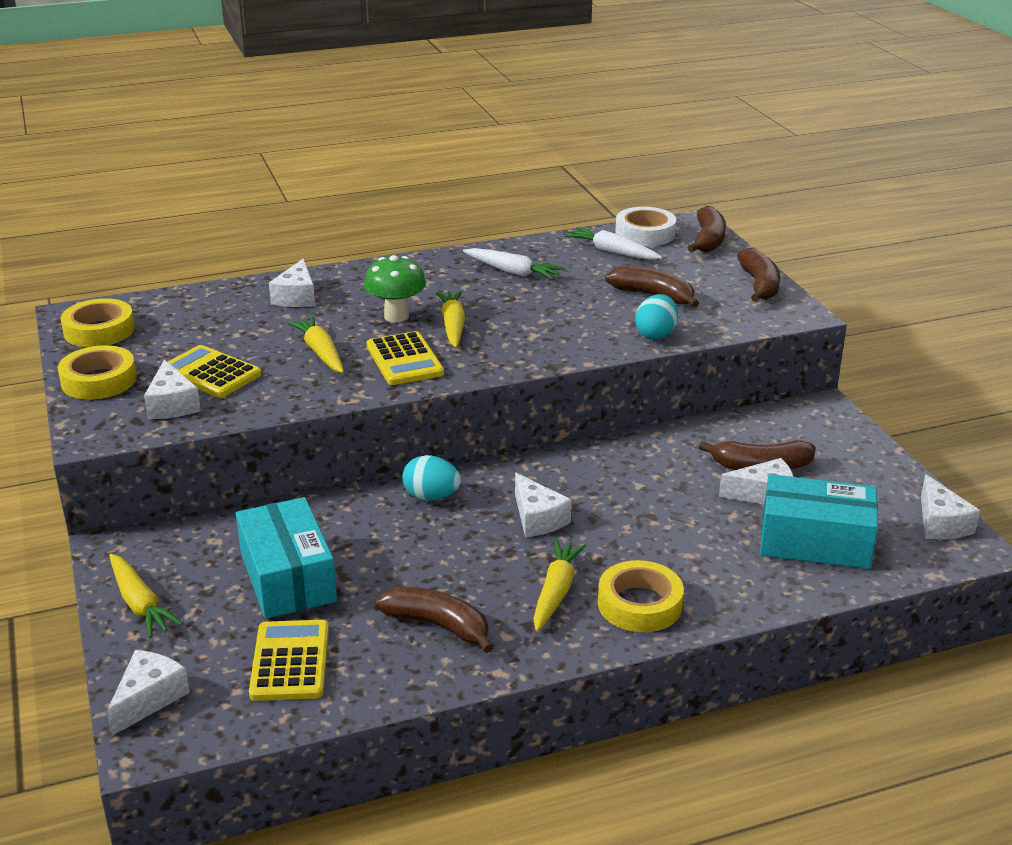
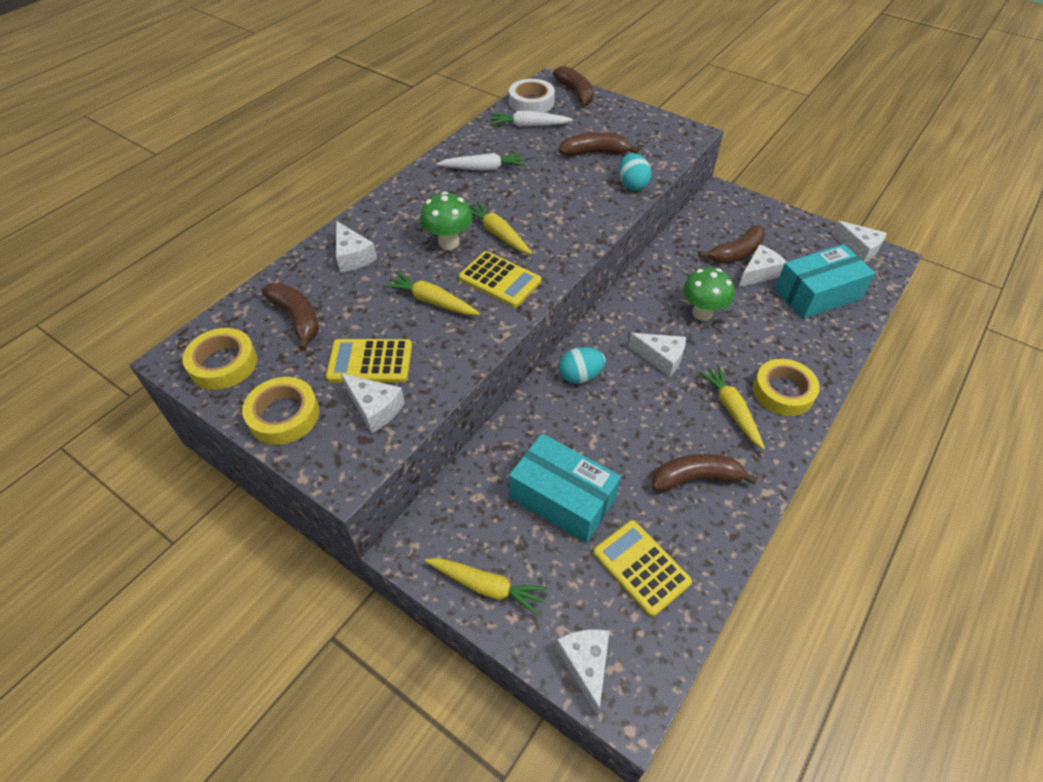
camera: 35 degrees left, 20 degrees up
brown banana [737,248,780,302] -> brown banana moved to [261,283,319,351]
none -> green mushroom [683,268,734,321]

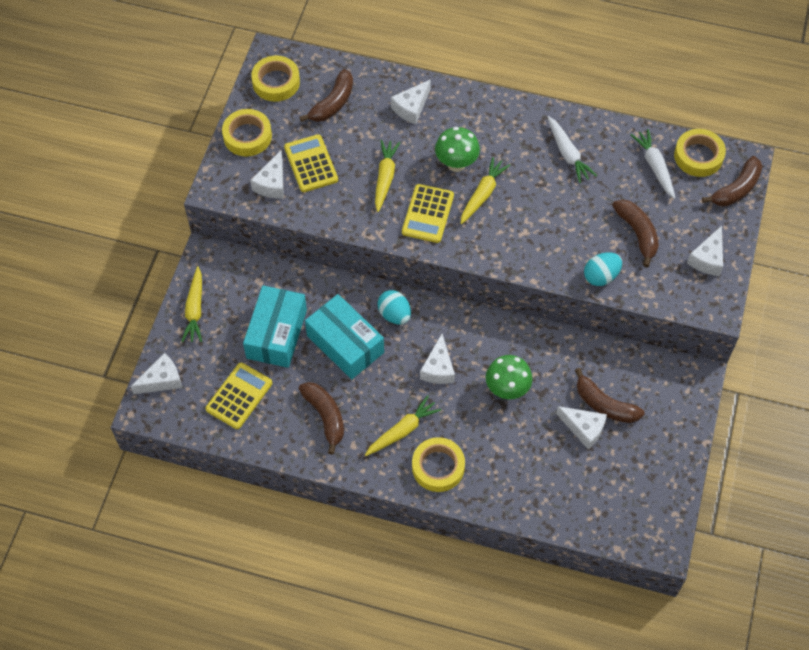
camera: 70 degrees right, 10 degrees up
white tape [509,79,555,113] -> yellow tape [674,129,726,177]
turquoise box [775,244,875,319] -> turquoise box moved to [305,294,384,379]
white cheese [831,220,887,262] -> white cheese moved to [687,226,723,276]

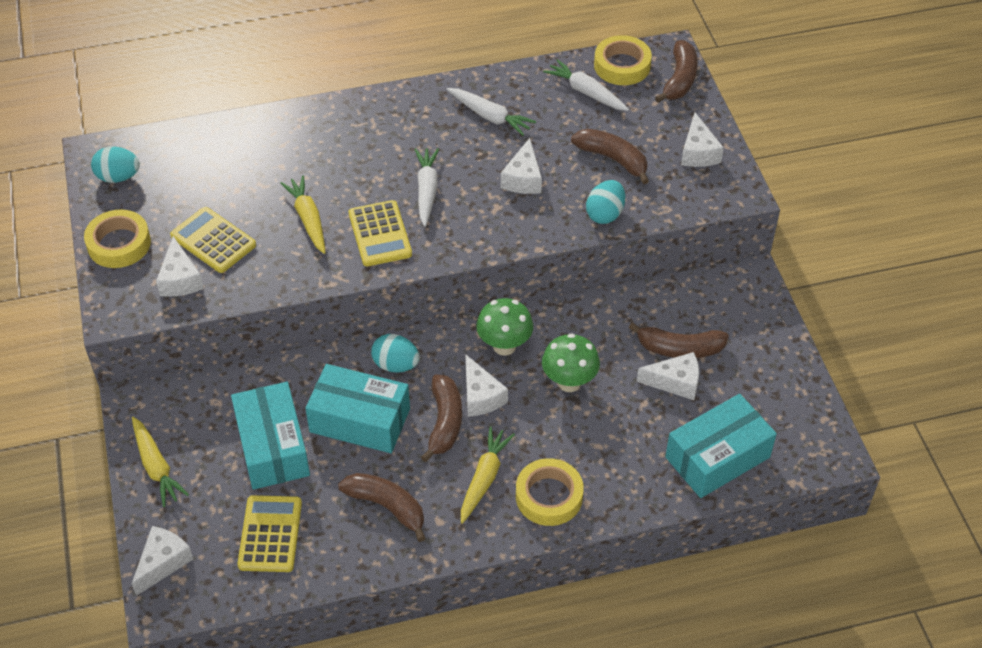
camera: 30 degrees left, 10 degrees down
yellow tape [251,55,300,102] -> turquoise egg [91,146,140,183]
brown banana [299,69,353,122] -> brown banana moved to [421,374,462,462]
white cheese [391,79,431,124] -> white cheese moved to [501,138,542,194]
green mushroom [435,127,480,172] -> green mushroom moved to [476,298,533,356]
yellow carrot [460,157,510,224] -> white carrot [415,148,439,227]
none -> turquoise box [665,394,777,498]

